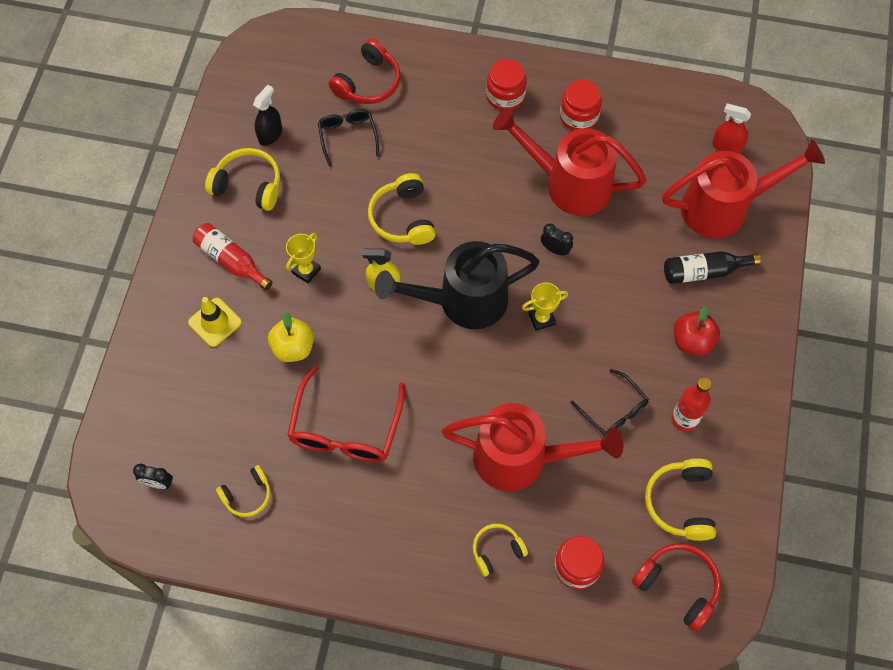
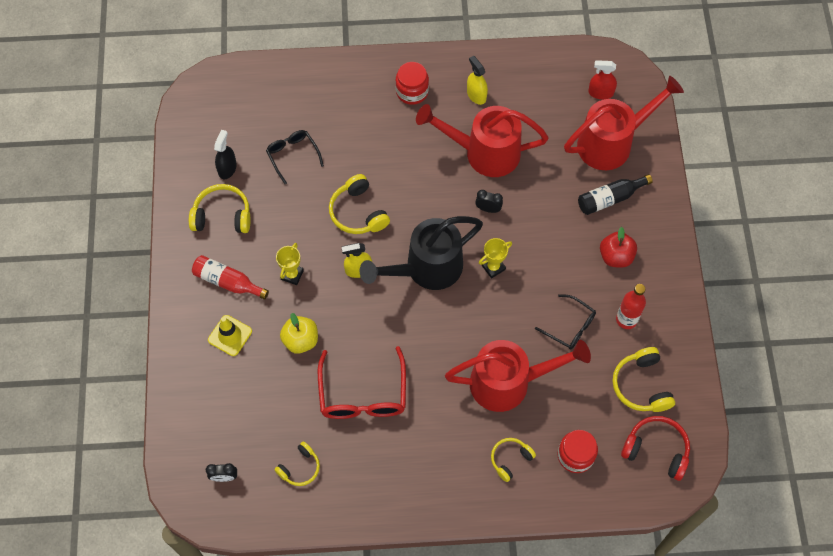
camera: 15 degrees left, 0 degrees up
red headphones [329,39,400,104] -> none
red jar [560,80,602,131] -> yellow spray bottle [467,56,488,105]

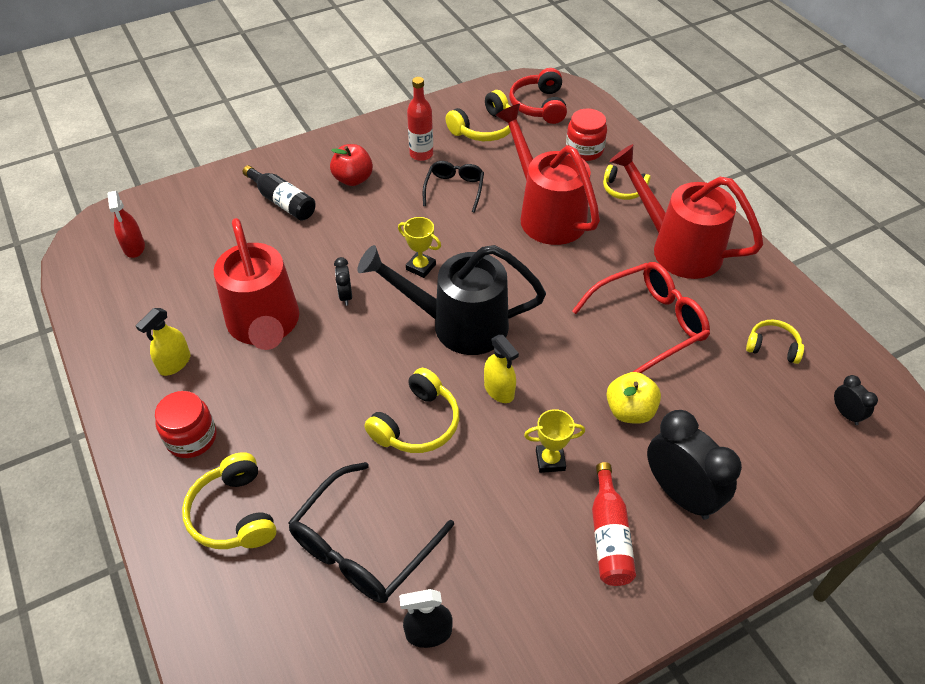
camera: 115 degrees left, 15 degrees down
yellow headphones [189,184,250,233] -> yellow headphones moved to [182,452,276,549]
yellow traffic cone [208,315,252,356] -> black clock [647,410,742,519]
black glasses [266,130,324,184] -> black glasses [288,462,454,603], size x1.67
black watering can [360,216,483,290] -> black watering can turned 150 degrees clockwise [357,245,546,355]
red watering can [564,76,684,170] -> red watering can moved to [609,144,764,279]

